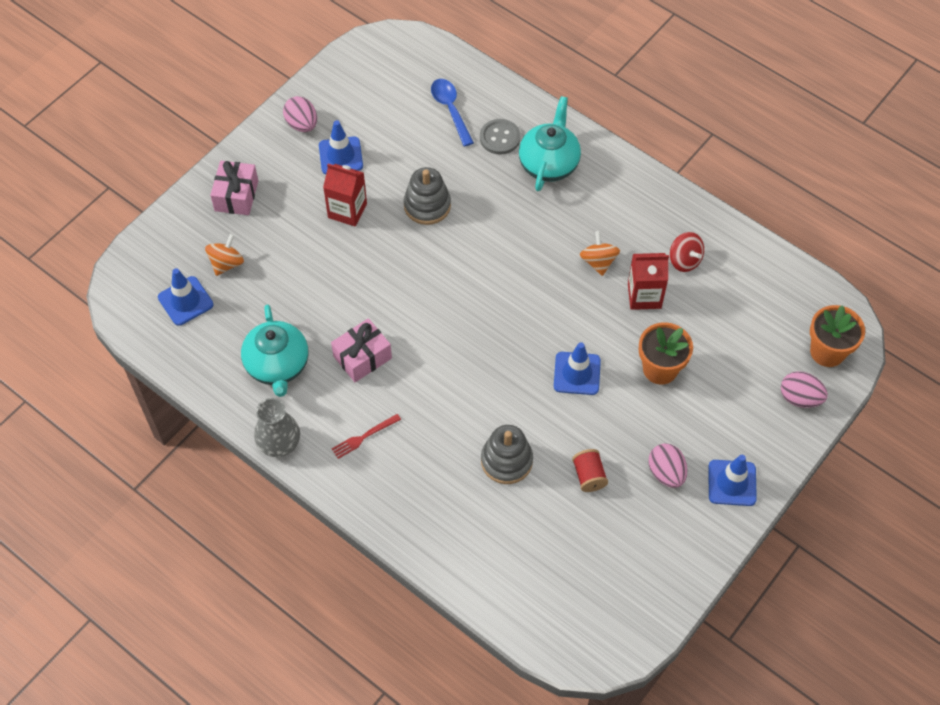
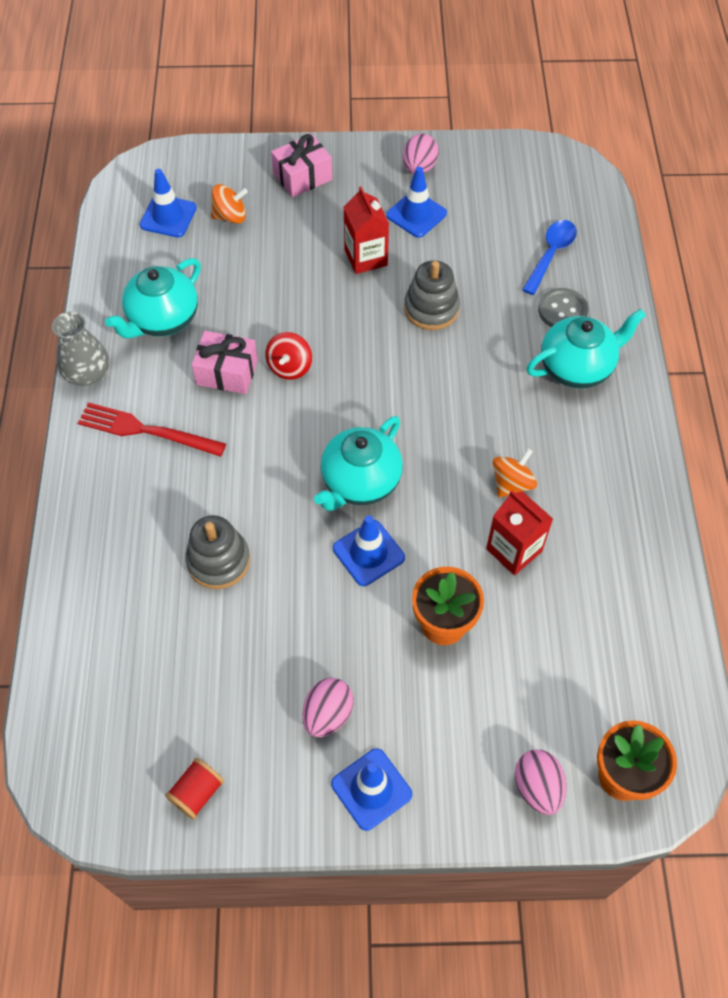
camera: 50 degrees right, 0 degrees up
red fork [332,414,401,459] -> red fork [78,402,226,457], size x1.75
red spool [572,449,608,492] -> red spool moved to [165,758,224,820]
red spinning top [670,232,704,272] -> red spinning top moved to [265,332,312,380]
none -> turquoise teapot [314,416,403,511]

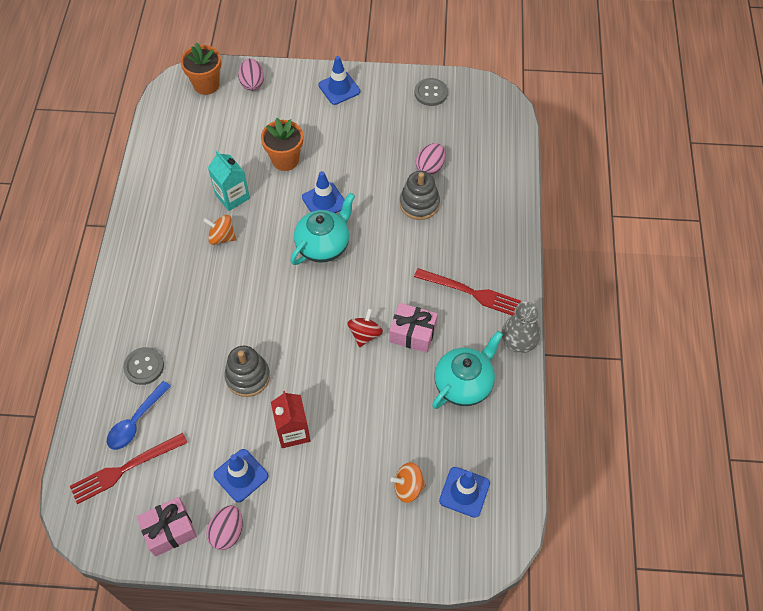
camera: 175 degrees left, 0 degrees up
red spool [165,758,224,820] -> grey button [415,78,448,106]
pink gift [271,134,332,198] -> pink gift moved to [137,497,197,557]
pink egg [303,678,354,737] -> pink egg moved to [416,143,445,175]
red carton [486,490,553,575] -> turquoise carton [208,151,250,211]
orange spinning top [493,449,537,497] -> orange spinning top turned 60 degrees clockwise [203,215,236,245]
turquoise teapot [526,309,646,389] -> none
none -> red fork [70,433,188,504]

